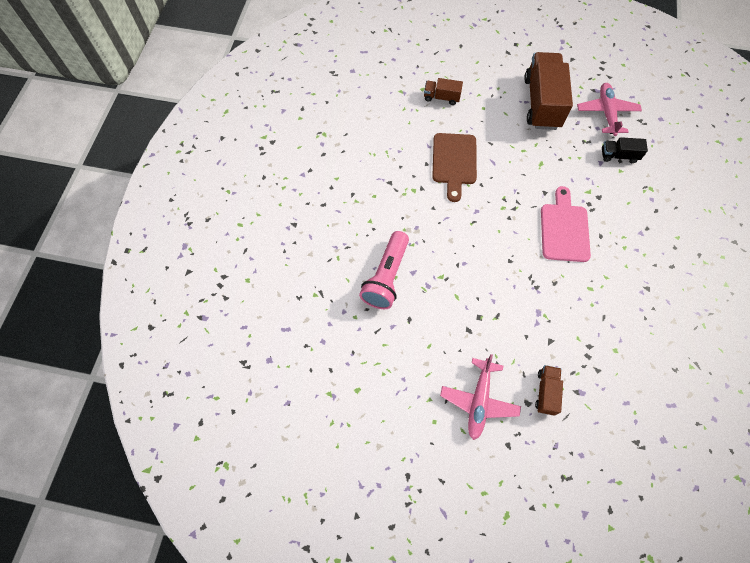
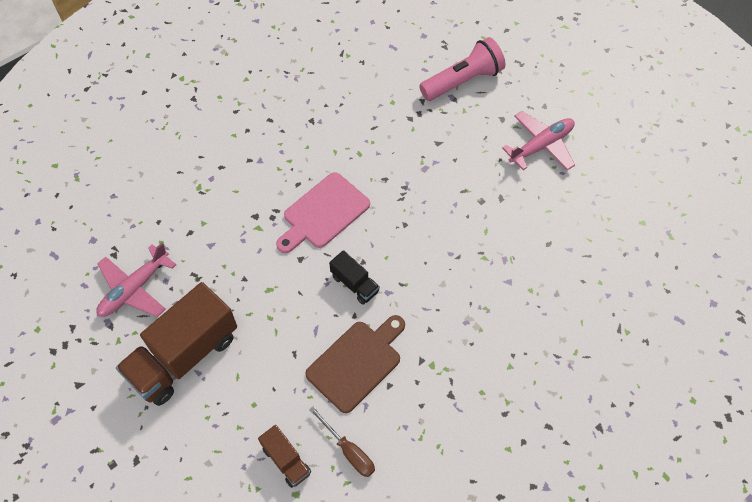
camera: 140 degrees left, 5 degrees down
pink flashlight [359,231,409,309] -> pink flashlight moved to [419,37,505,101]
brown truck [535,365,563,416] -> none
black truck [602,137,648,163] -> black truck moved to [329,250,380,305]
none -> brown screwdriver [309,407,375,477]

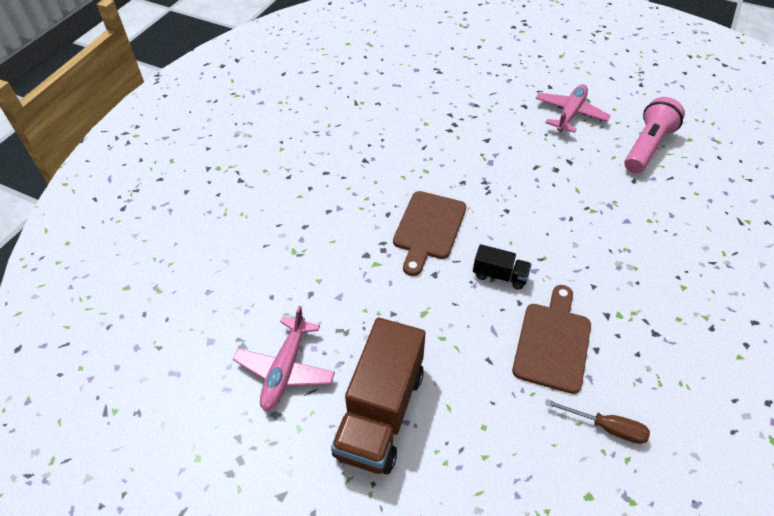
camera: 25 degrees left, 10 degrees down
brown truck [258,425,311,488] -> none
pink cutting board [276,172,370,253] -> brown cutting board [393,191,466,276]
pink flashlight [419,37,505,101] -> pink flashlight moved to [624,97,685,173]

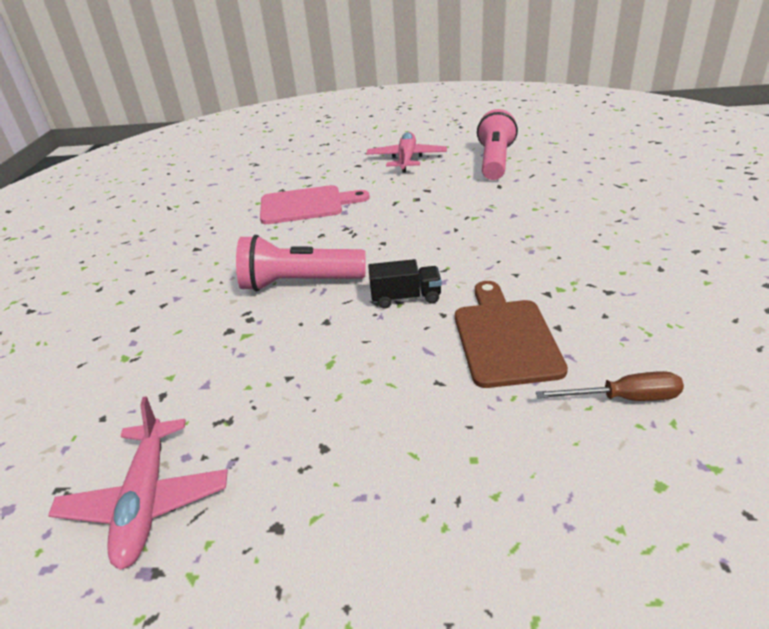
camera: 20 degrees left, 15 degrees down
brown truck [331,318,425,474] -> none
brown cutting board [393,191,466,276] -> pink flashlight [236,235,365,291]
none -> pink cutting board [260,185,370,224]

